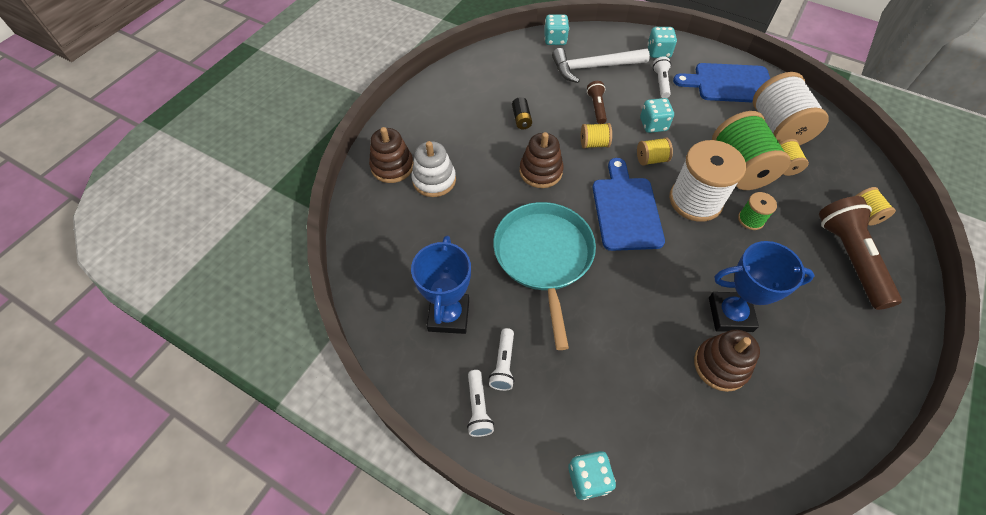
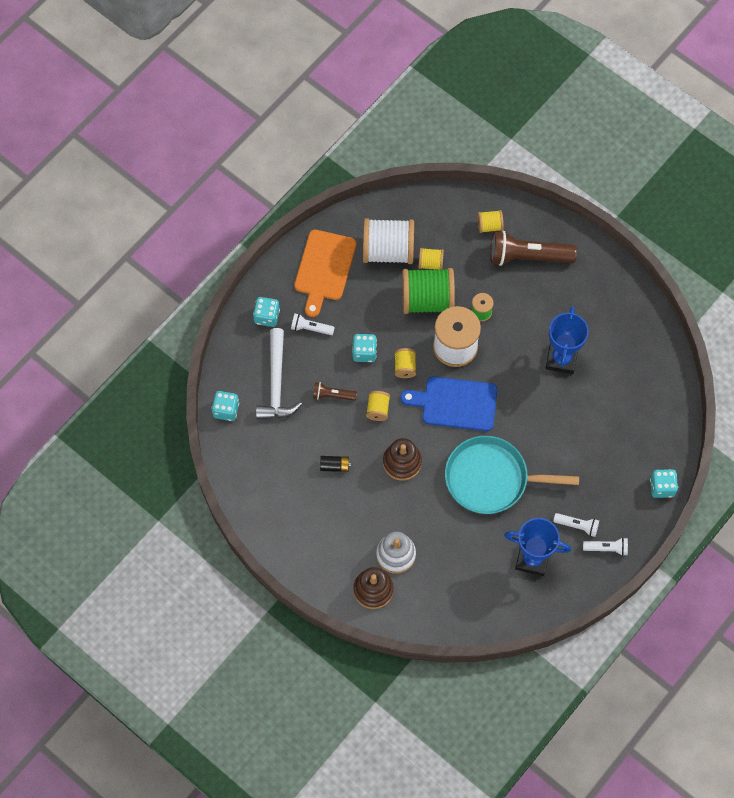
camera: 80 degrees left, 10 degrees up
blue cutting board [673,63,770,103] -> orange cutting board [294,230,356,317]
brown stacking toy [694,329,760,392] -> none

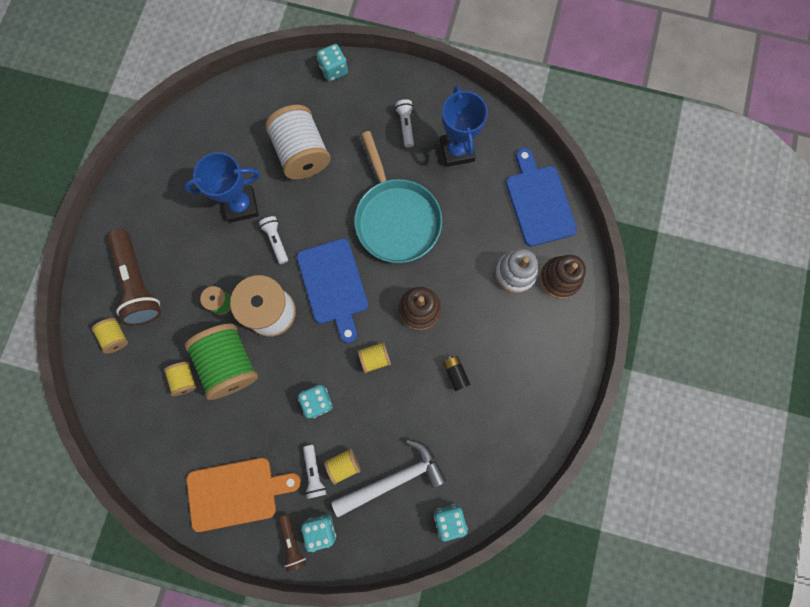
camera: 115 degrees left, 10 degrees up
brown flashlight [313,382,357,401] -> brown flashlight moved to [278,514,306,572]
white spool [363,218,414,264] -> white spool moved to [265,105,331,179]
yellow spool [394,348,416,378] -> yellow spool moved to [324,449,361,485]
white flashlight [583,537,628,556] -> white flashlight moved to [259,216,288,264]
none -> blue cutting board [506,148,577,247]

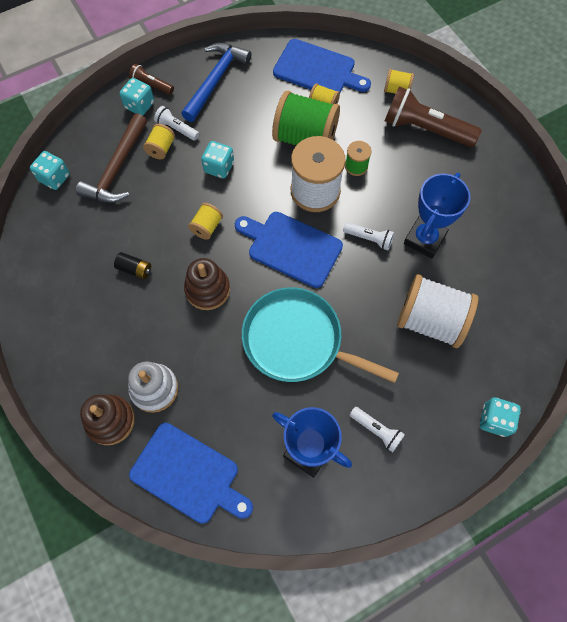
camera: 135 degrees right, 10 degrees down
orange cutting board [186,458,301,532] -> blue hammer [181,43,252,122]
white hammer [332,439,446,517] -> brown hammer [76,113,147,203]
none -> blue cutting board [273,39,371,93]

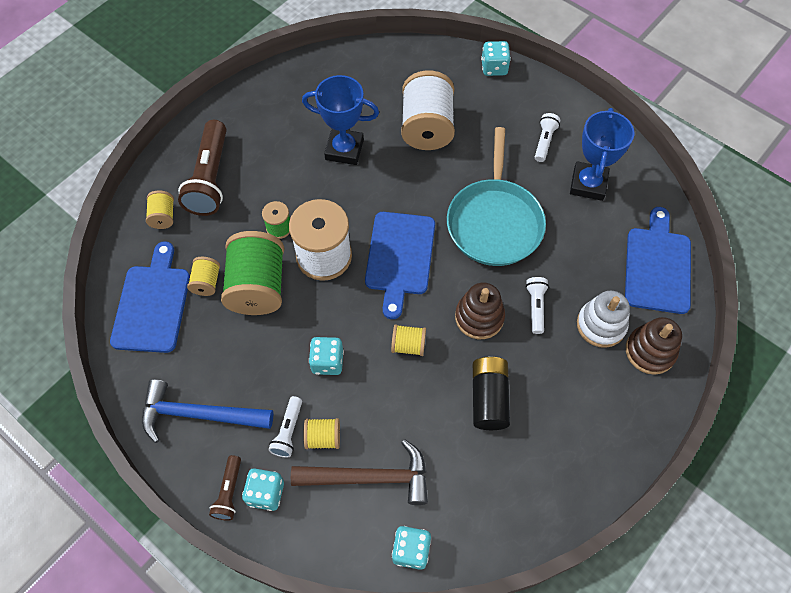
camera: 110 degrees left, 5 degrees down
black battery [114,252,151,279] -> black battery [473,356,510,430], size x1.74
white flashlight [343,222,394,250] -> white flashlight moved to [526,277,549,334]

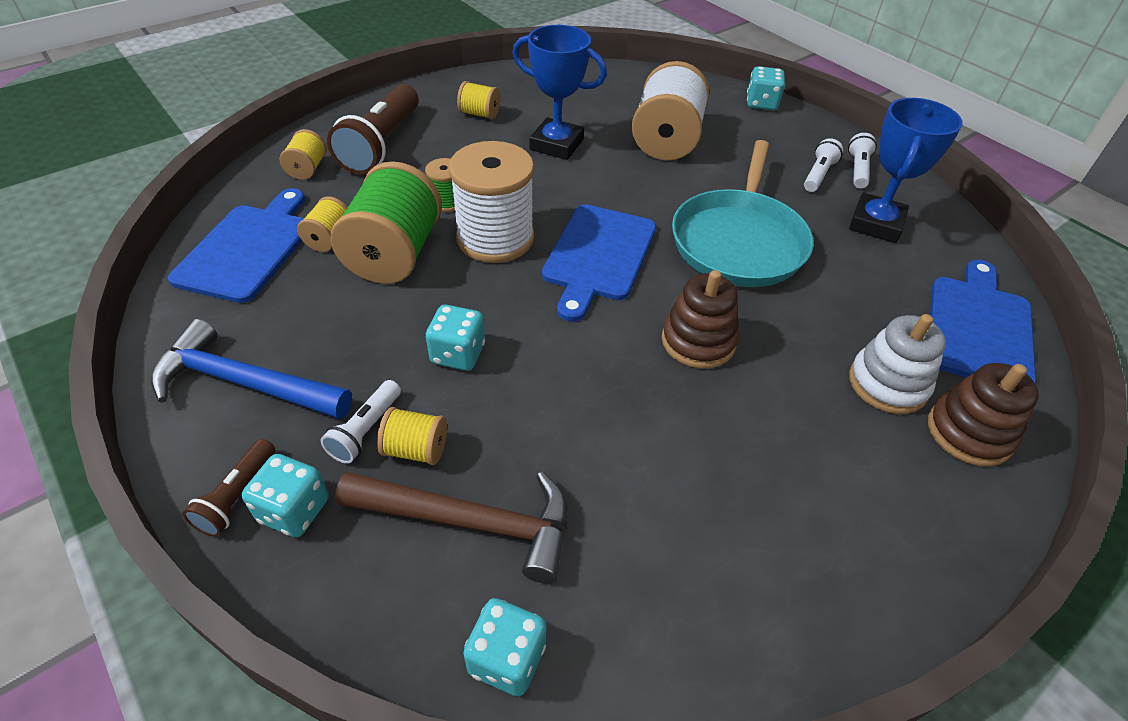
camera: 10 degrees right, 15 degrees down
yellow spool [391,324,426,356] -> yellow spool moved to [457,81,501,119]
black battery [473,356,510,430] -> none
white flashlight [526,277,549,334] -> white flashlight moved to [848,133,877,189]

